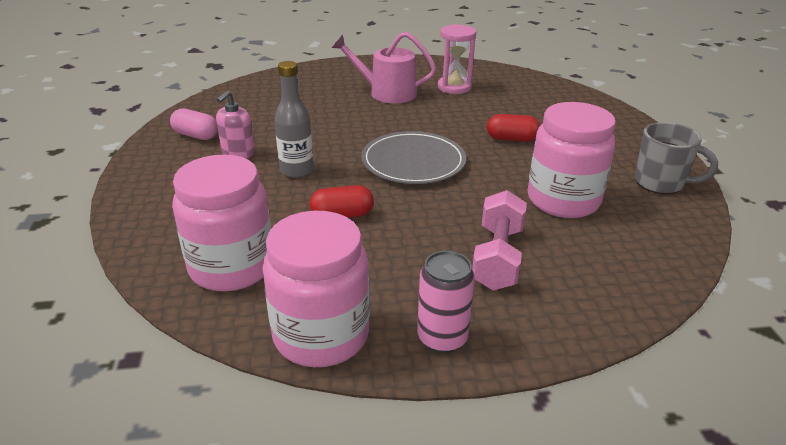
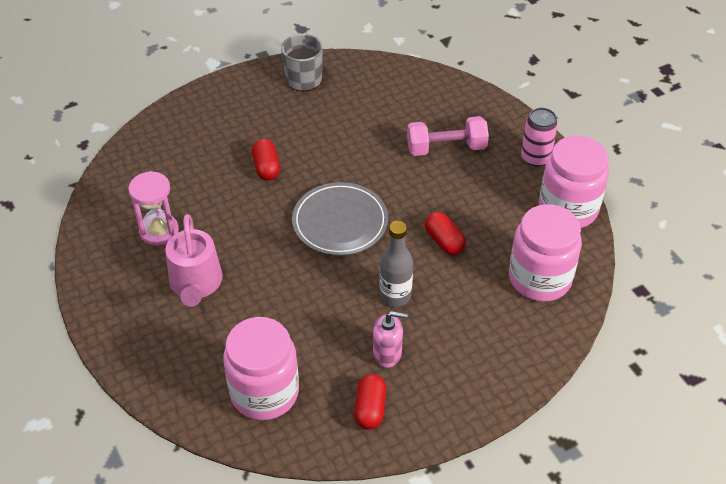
camera: 110 degrees left, 15 degrees up
pink capsule [170,108,218,140] -> red capsule [354,374,386,430]
pink jar [528,102,616,218] -> pink jar moved to [223,317,299,420]

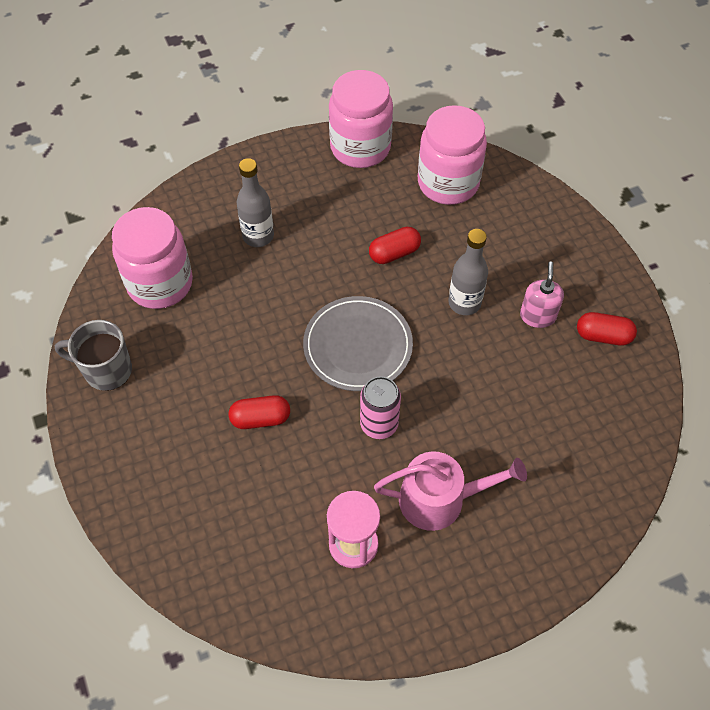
camera: 85 degrees left, 10 degrees up
pink jar [223,317,299,420] -> pink jar moved to [112,207,193,309]
pink dumbbell [407,116,489,156] -> grey bottle [236,158,274,247]
pink can [521,108,558,166] -> pink can moved to [360,376,401,439]

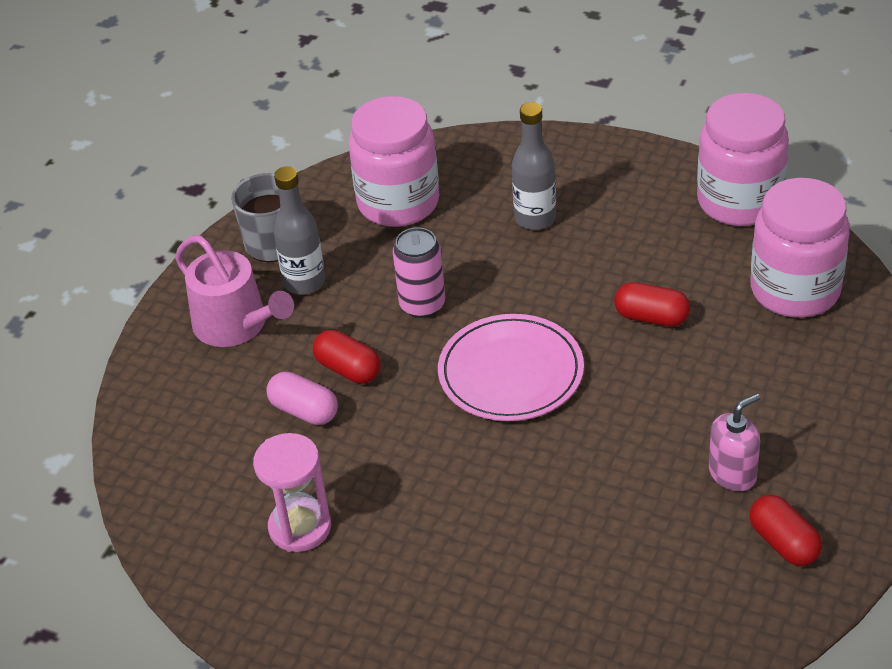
camera: 50 degrees right, 15 degrees down
grey plate [303,296,413,391] -> pink plate [438,314,584,421]
pink can [360,376,401,439] -> pink can moved to [393,227,445,318]
pink watering can [374,451,527,531] -> pink watering can moved to [175,235,294,347]
grey bottle [448,229,488,315] -> grey bottle moved to [273,166,325,295]
none -> pink capsule [266,372,338,425]

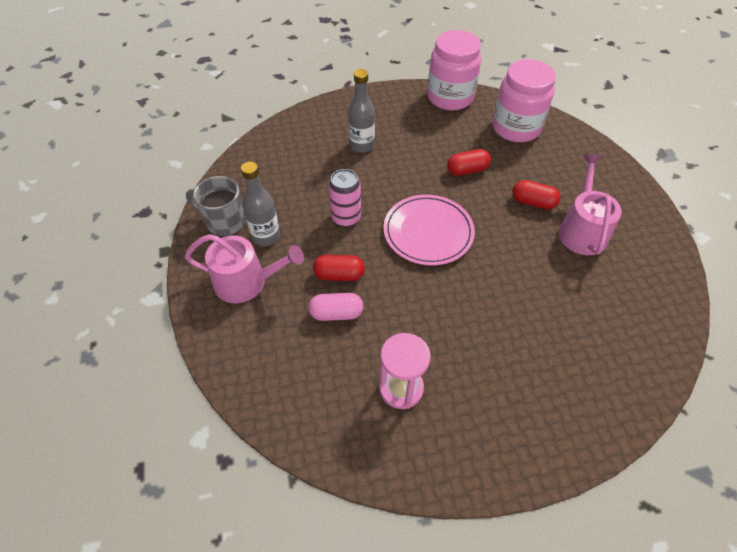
camera: 40 degrees left, 10 degrees up
pink jar [349,96,439,227] -> none
pink soap dispenser [709,393,760,491] -> pink watering can [559,154,622,255]
red capsule [749,495,822,566] -> red capsule moved to [512,180,561,209]

